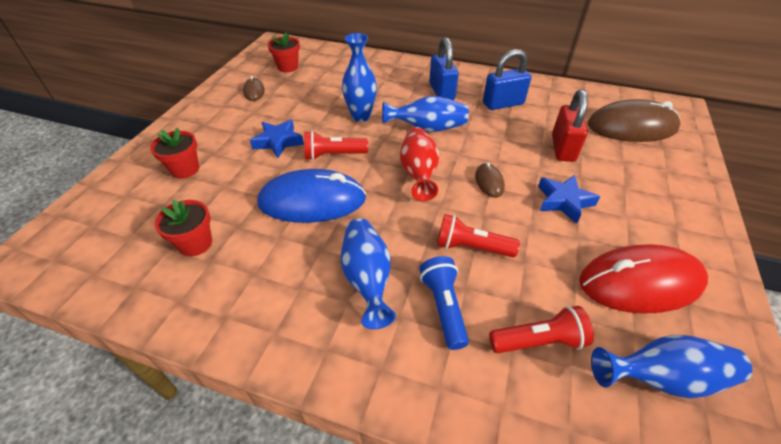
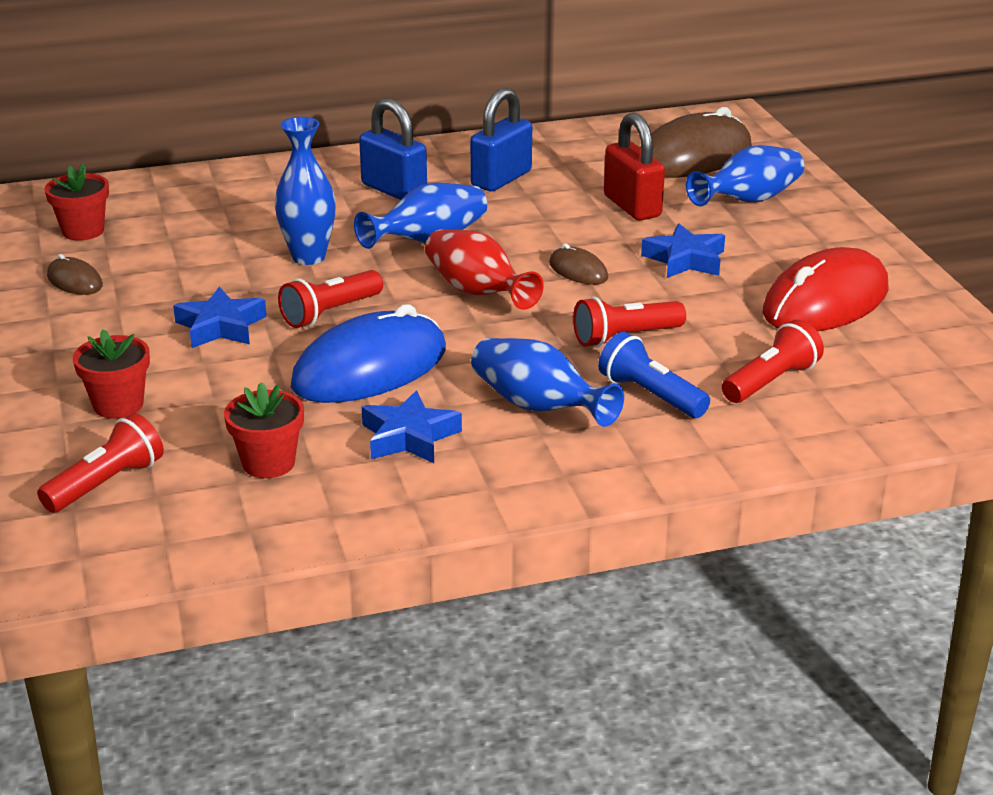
camera: 35 degrees left, 15 degrees down
blue vase [591,335,752,399] -> blue vase moved to [686,145,804,206]
none -> red flashlight [37,413,164,513]
none -> blue star [362,390,462,463]

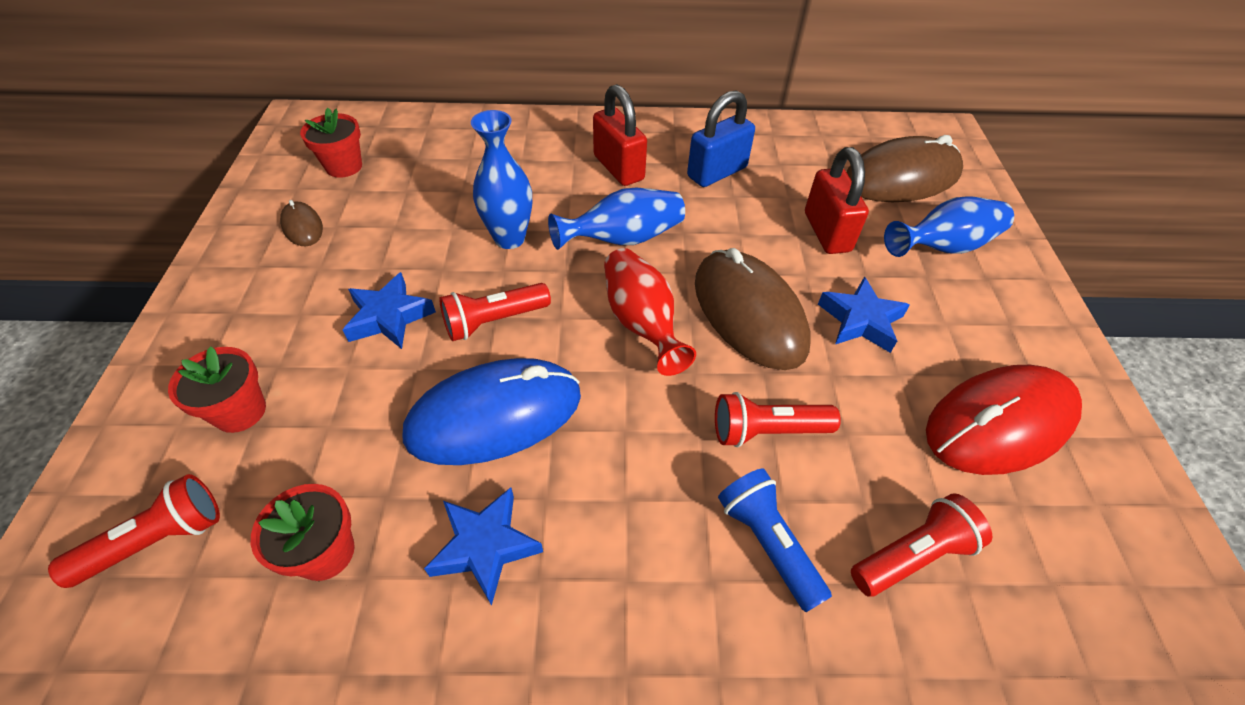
camera: 15 degrees right, 20 degrees up
blue padlock [359,98,427,200] -> red padlock [593,84,647,186]
blue vase [471,338,624,427] -> none
brown mouse [549,243,608,285] -> brown mouse [695,248,810,370], size x2.18

